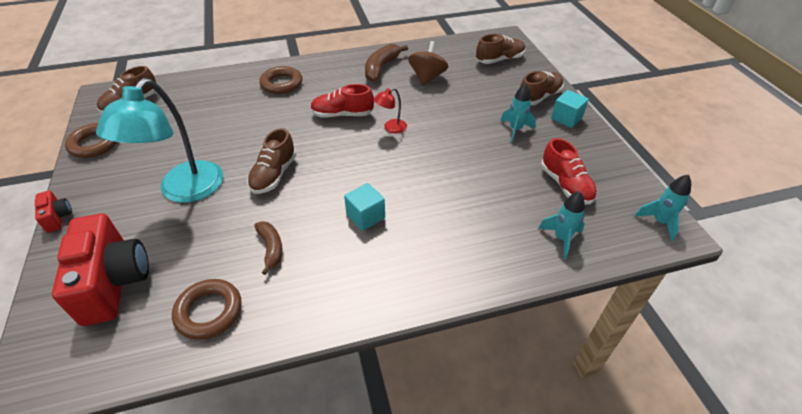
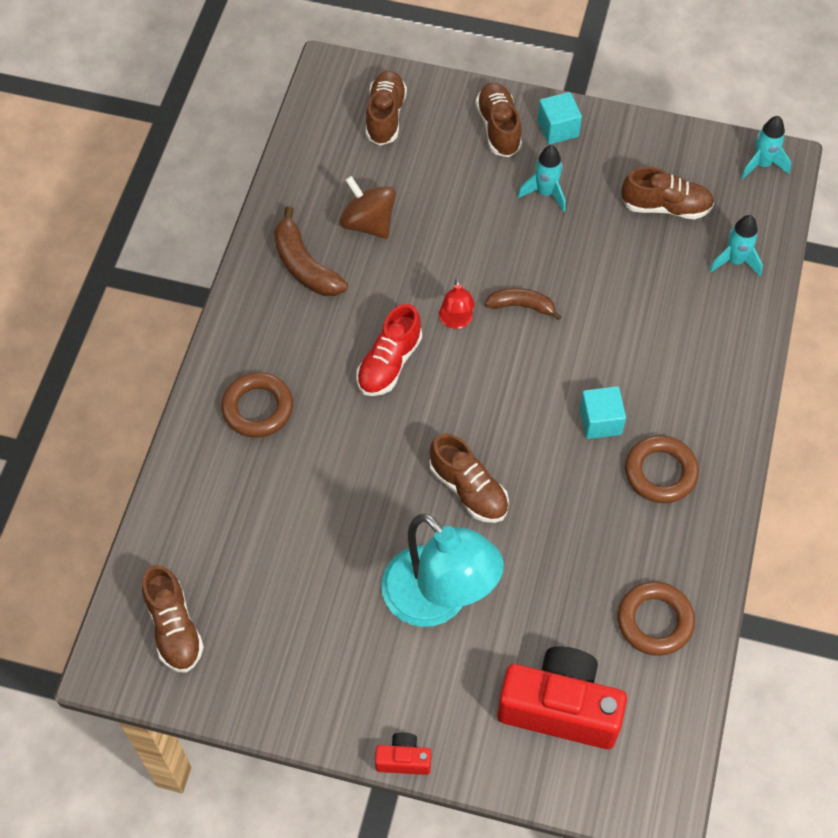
camera: 60 degrees left, 15 degrees up
brown ring [65,123,117,158] -> brown ring moved to [625,435,699,503]
brown banana [254,221,283,275] -> brown banana moved to [485,288,561,320]
red shoe [541,138,597,205] -> brown shoe [621,167,714,219]

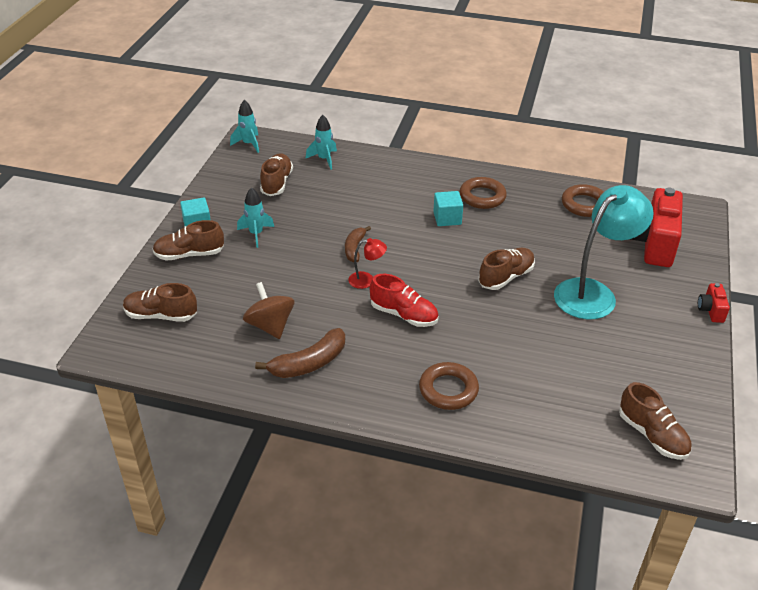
camera: 90 degrees left, 20 degrees down
brown shoe [142,565,204,673] -> brown shoe turned 75 degrees clockwise [619,382,692,460]
brown spinning top [339,176,396,239] -> brown spinning top turned 105 degrees clockwise [243,282,295,339]

